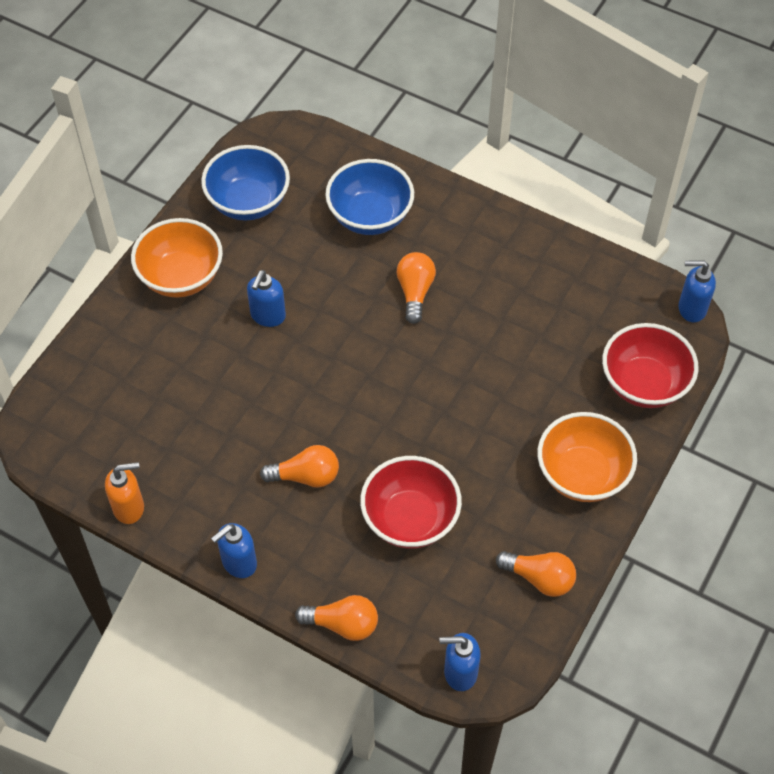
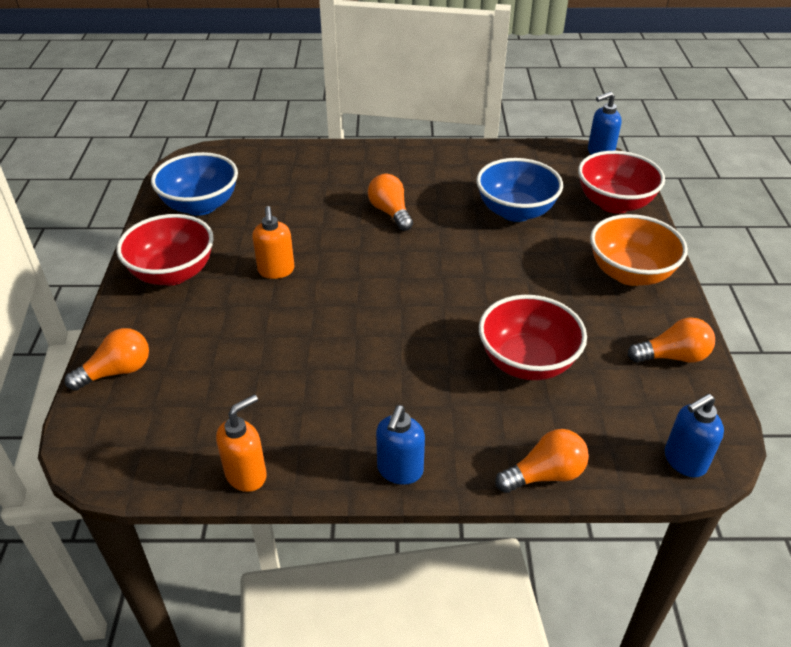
camera: 30 degrees left, 15 degrees down
orange bowl [131,218,223,298] -> red bowl [117,214,214,285]
blue soap dispenser [247,270,286,327] -> orange soap dispenser [252,206,294,279]
orange light bulb [260,445,339,488] -> orange light bulb moved to [65,328,149,391]
blue bowl [325,159,414,235] -> blue bowl moved to [476,158,563,222]

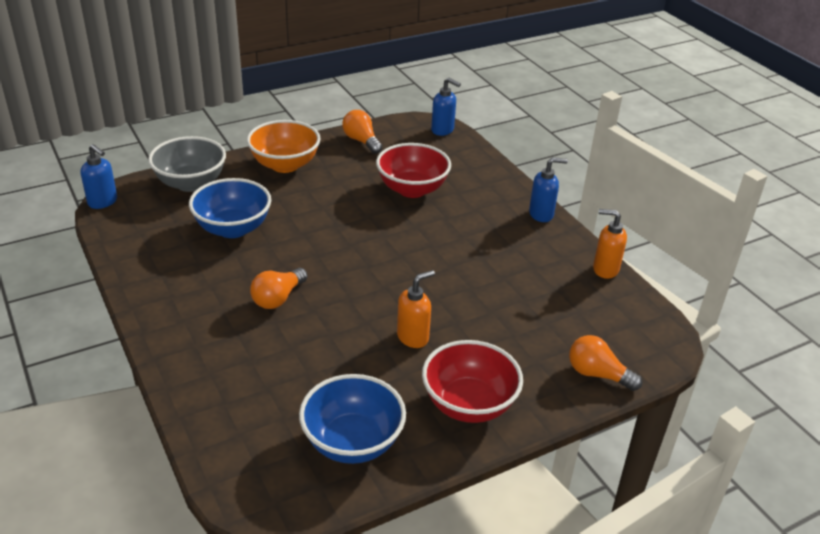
camera: 120 degrees left, 5 degrees down
orange light bulb [495,429,589,493] -> none
red bowl [578,151,665,214] -> grey bowl [148,136,226,192]

